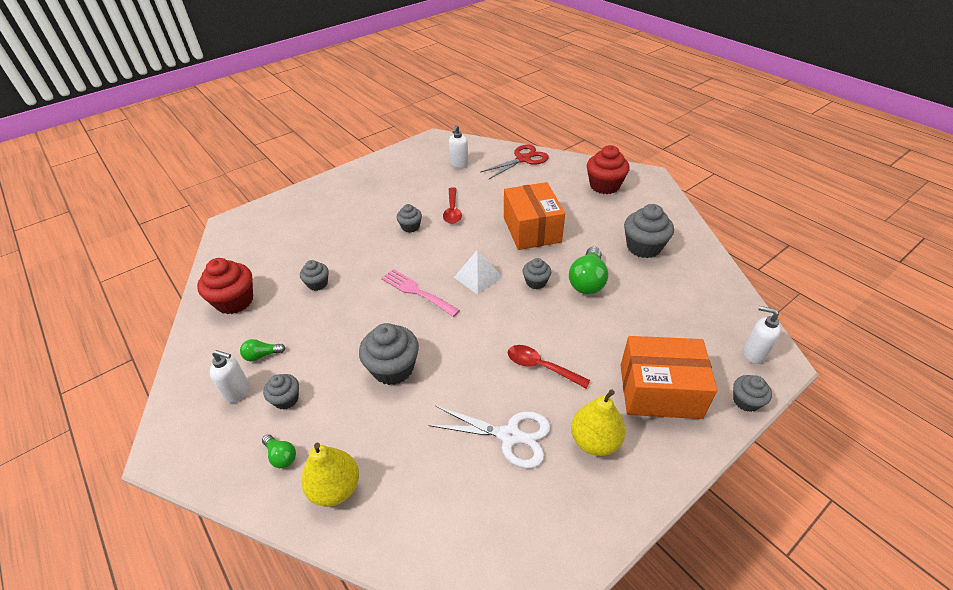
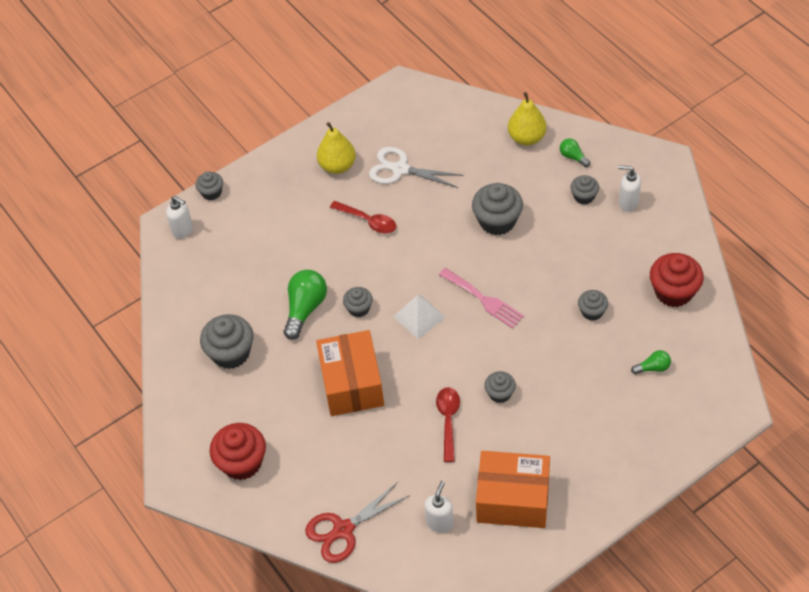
camera: 175 degrees left, 10 degrees up
green light bulb [240,339,285,362] -> green light bulb moved to [631,350,671,374]
orange box [620,336,717,419] -> orange box moved to [476,451,550,528]

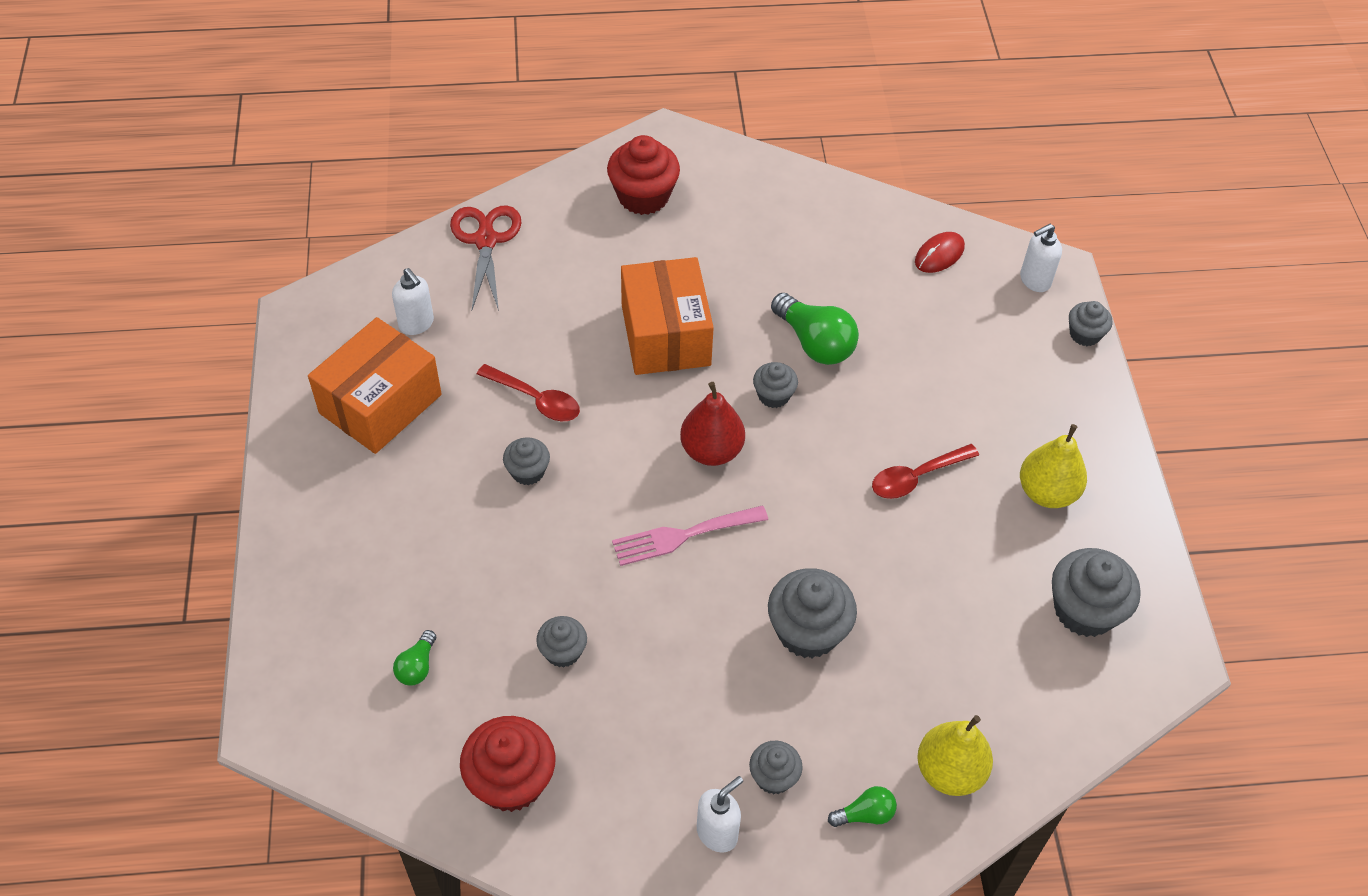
camera: 115 degrees right, 0 degrees up
grey cupcake [200,314,253,369] -> grey cupcake moved to [1052,548,1141,637]
orange box [316,330,384,416] -> orange box turned 60 degrees clockwise [621,257,714,375]
white scissors [369,147,464,188] -> none
white pyramid [393,295,446,339] -> red pear [680,382,745,466]
none -> red mouse [915,232,965,273]

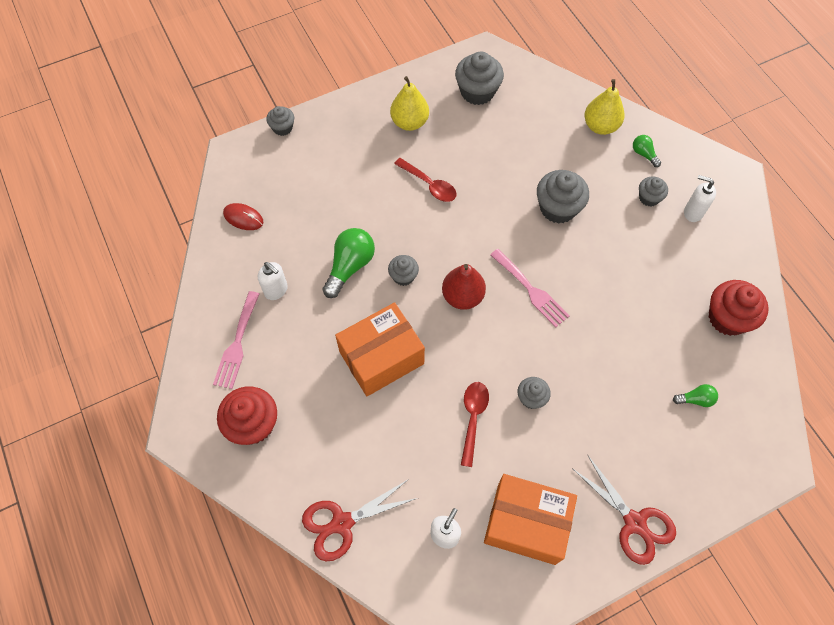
camera: 110 degrees left, 10 degrees up
grey cupcake [536,616,587,668] -> none
white soap dispenser [1020,224,1062,292] -> white soap dispenser moved to [258,262,288,300]
none -> pink fork [213,291,259,389]
none -> red scissors [572,456,676,565]

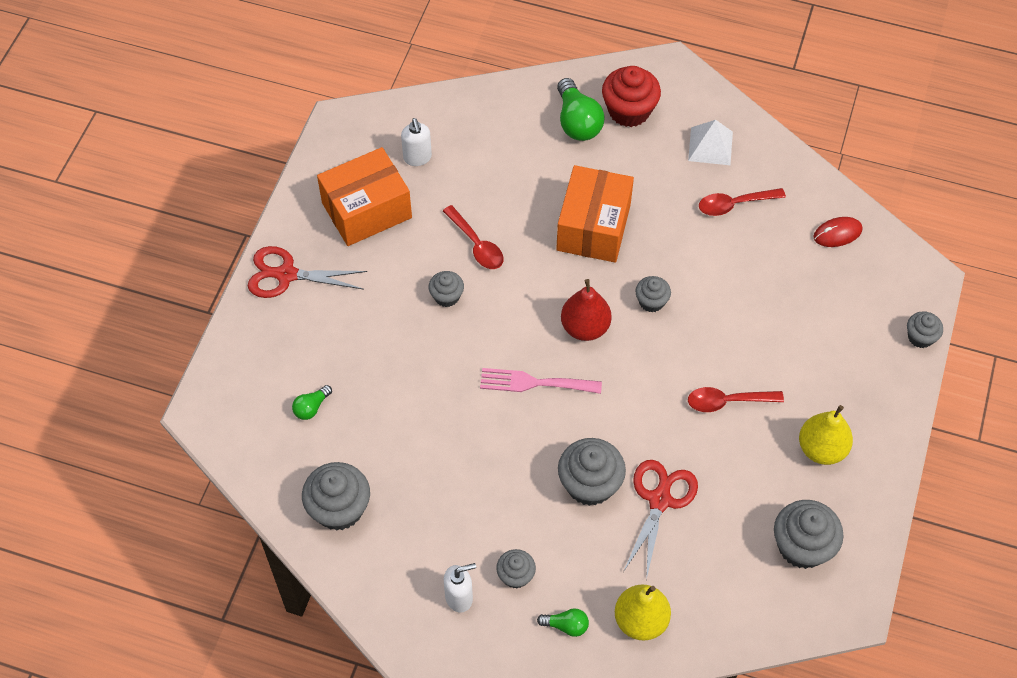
camera: 135 degrees right, 5 degrees down
pink fork [213,291,259,389] -> white pyramid [688,120,733,165]
white soap dispenser [258,262,288,300] -> red spoon [699,188,786,216]
red scissors [302,479,417,561] -> red scissors moved to [623,460,698,580]
green light bulb [322,228,375,298] -> green light bulb moved to [557,78,604,141]
red cupcake [709,280,769,336] -> grey cupcake [302,462,370,531]

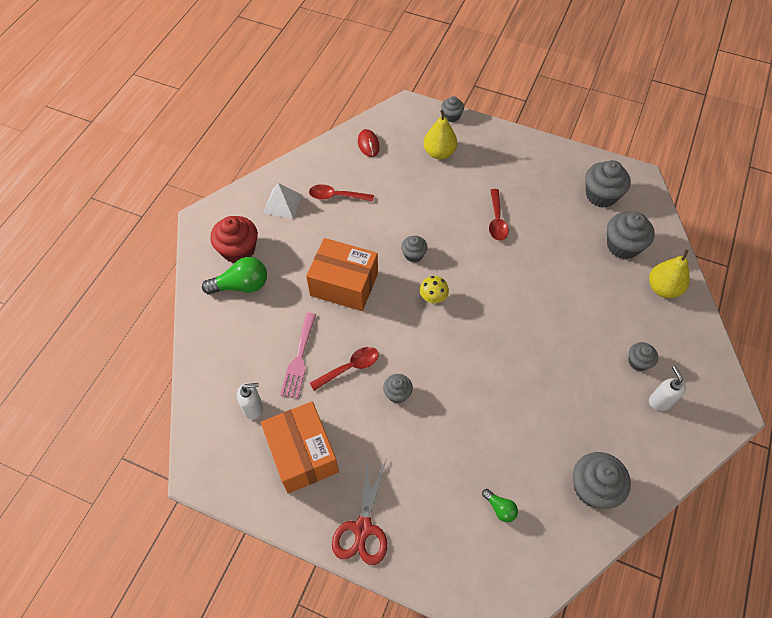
camera: 85 degrees left, 0 degrees up
pink fork [480,368,602,394] -> pink fork moved to [280,313,316,399]
green light bulb [537,608,589,637] -> none
grey cupcake [558,438,626,506] -> grey cupcake moved to [607,212,655,259]
red pear [561,279,611,341] -> yellow mushroom [420,276,449,304]
red scissors [623,460,698,580] -> none
red spoon [699,188,786,216] -> red spoon turned 105 degrees clockwise [309,184,374,202]
yellow pear [799,405,853,465] -> yellow pear moved to [424,109,457,159]

